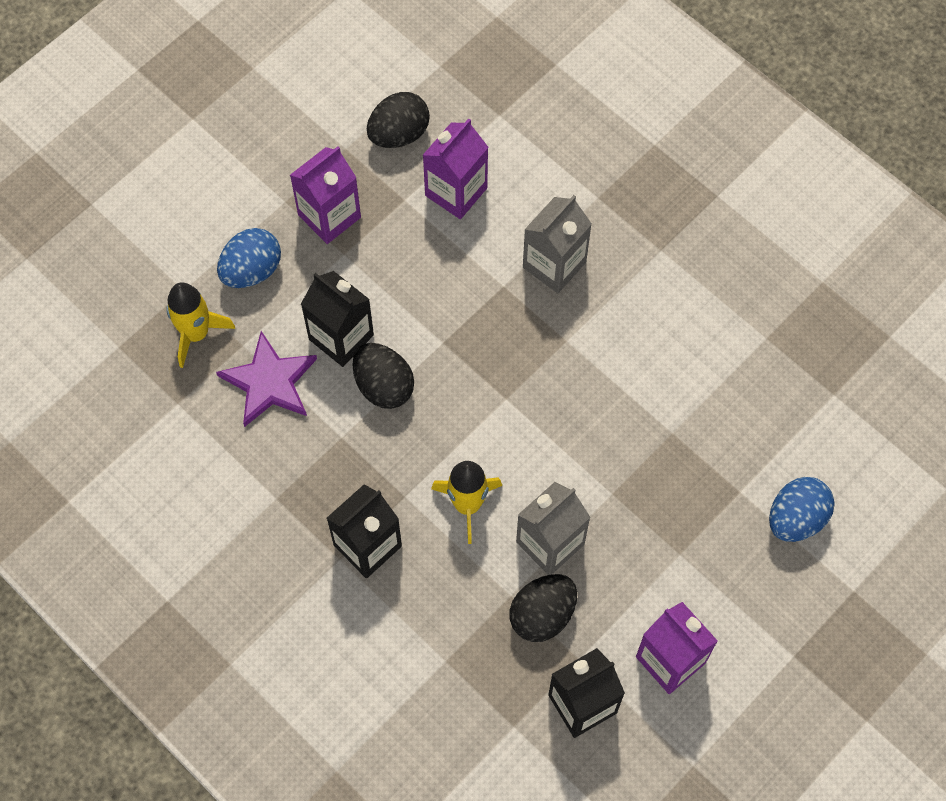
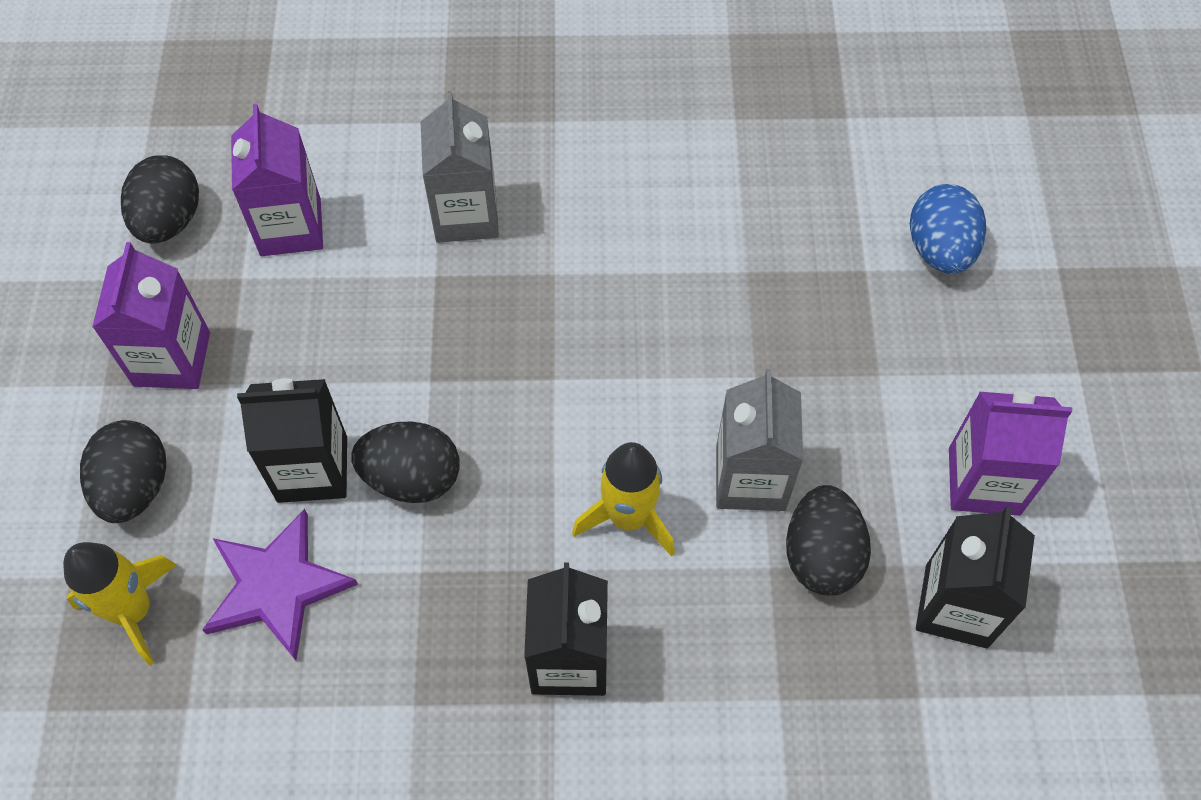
camera: 45 degrees left, 5 degrees down
blue egg [217,228,281,288] -> black egg [80,420,166,523]

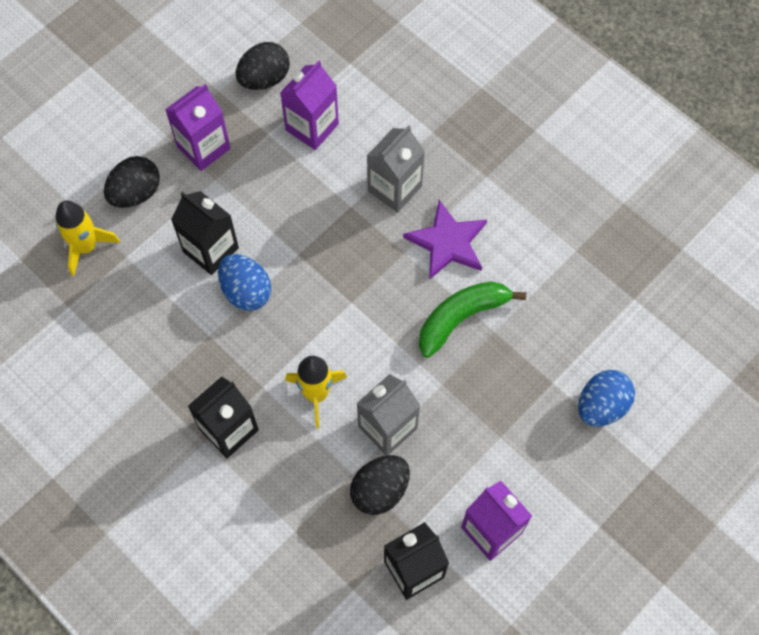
camera: 45 degrees right, 5 degrees up
purple star [202,509,358,660] -> purple star moved to [403,200,487,280]
black egg [351,421,460,503] -> blue egg [218,254,271,311]
none -> green banana [419,281,526,358]

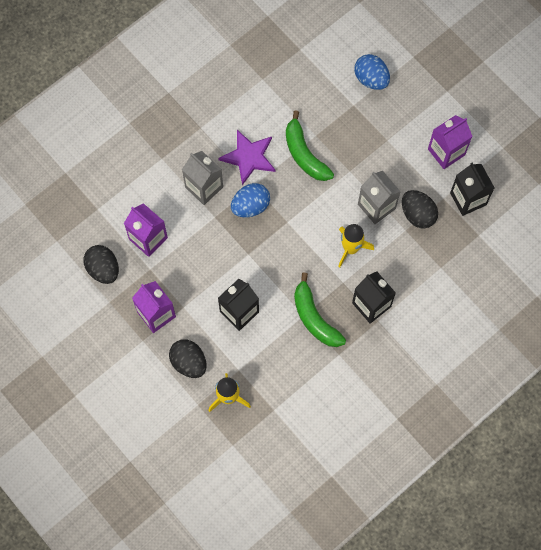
camera: 85 degrees left, 5 degrees up
blue egg [218,254,271,311] -> blue egg moved to [231,183,270,218]
none -> green banana [294,272,346,347]

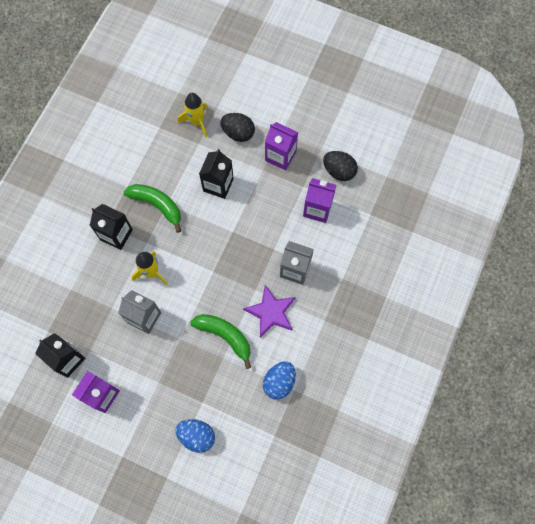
camera: 155 degrees right, 0 degrees up
blue egg [231,183,270,218] -> blue egg moved to [263,361,296,400]
black egg [402,190,438,229] -> none

